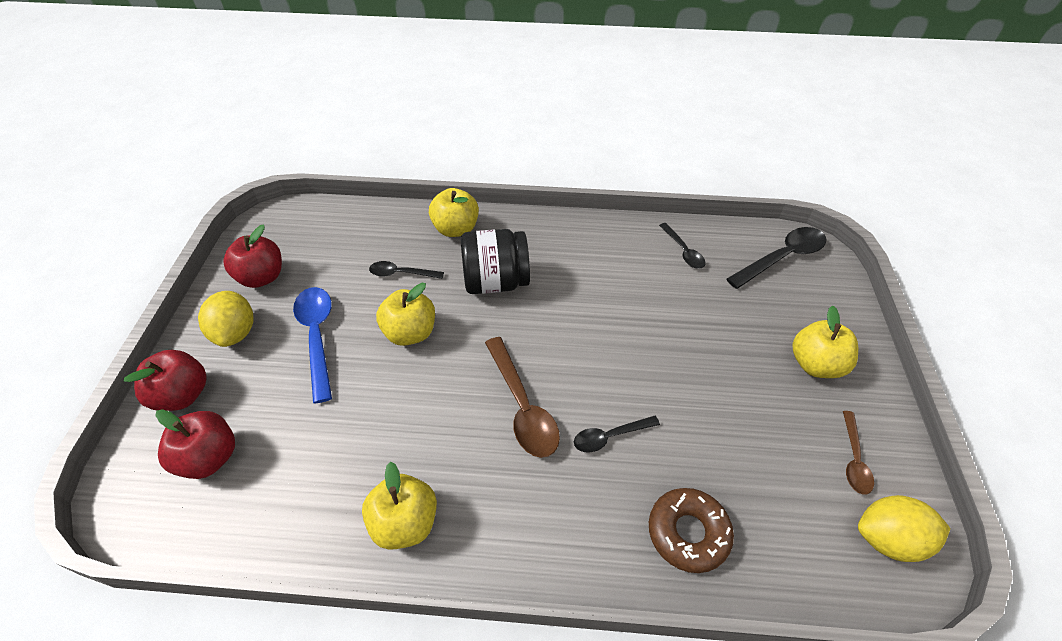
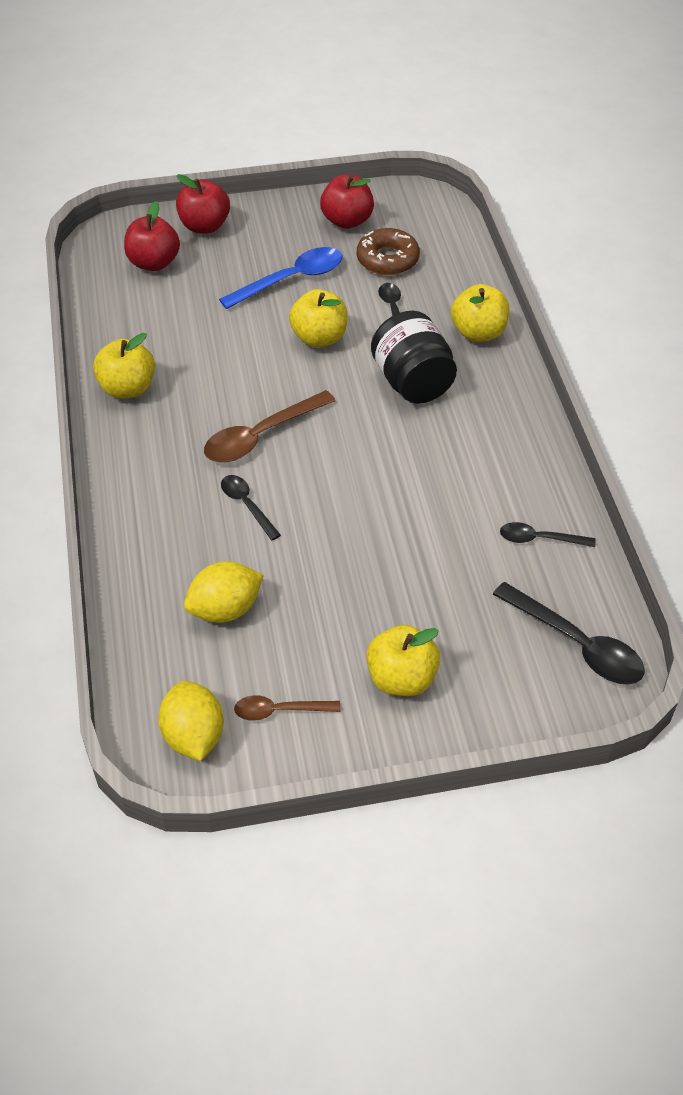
camera: 75 degrees right, 0 degrees up
yellow lemon [198,291,254,347] -> yellow lemon moved to [184,561,264,623]
brown donut [649,488,734,573] -> brown donut moved to [357,228,420,275]
black spoon [659,223,706,269] -> black spoon turned 45 degrees clockwise [500,522,596,547]

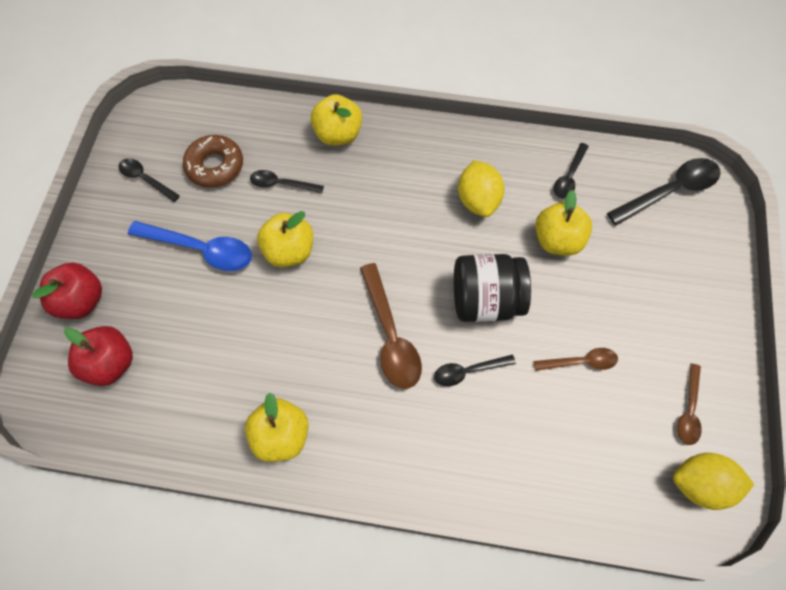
camera: 70 degrees left, 15 degrees up
yellow lemon [184,561,264,623] -> yellow lemon moved to [458,160,504,217]
blue spoon [219,247,343,309] -> blue spoon turned 120 degrees clockwise [128,221,252,271]
red apple [320,175,374,229] -> black spoon [118,158,180,202]
yellow apple [367,625,440,696] -> yellow apple moved to [535,190,592,256]
black jar [371,311,457,404] -> black jar moved to [454,254,531,322]
none -> brown spoon [533,348,618,371]

